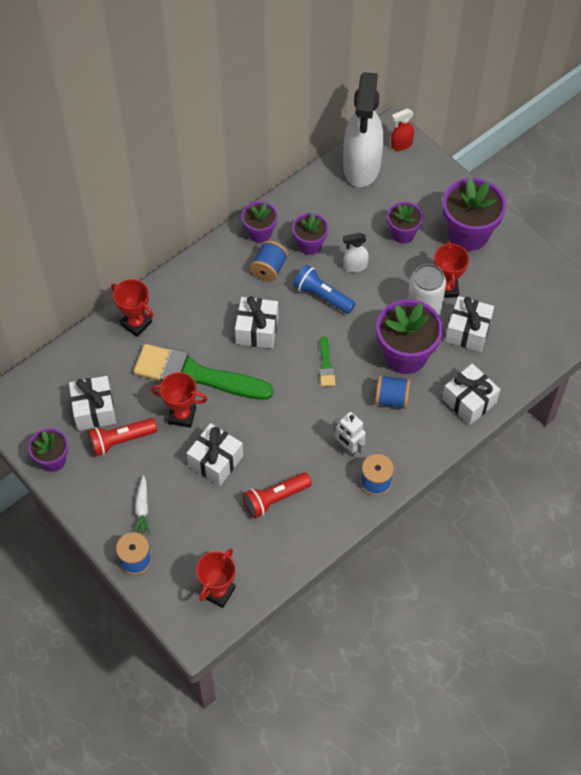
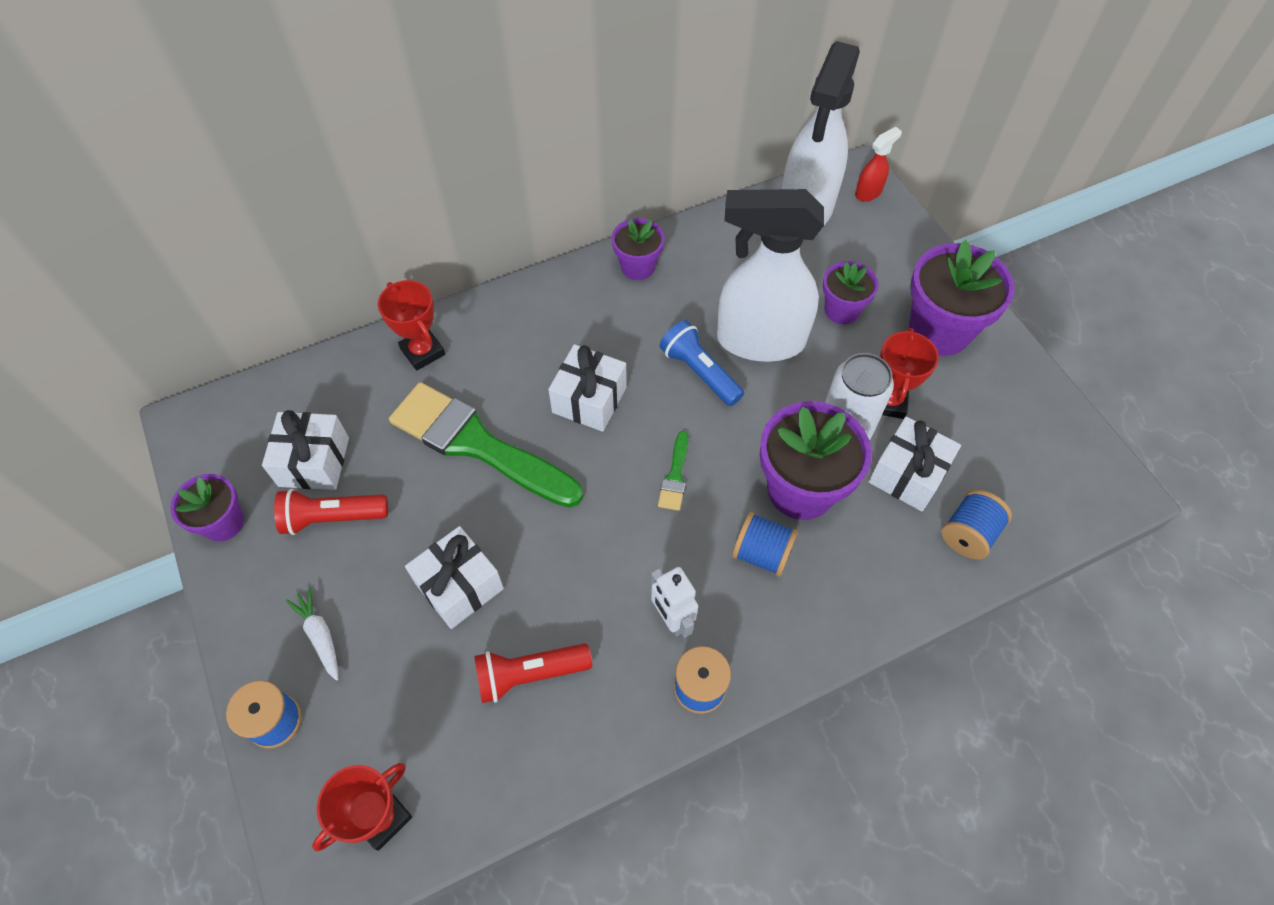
camera: 15 degrees right, 0 degrees up
white carrot [134,475,150,534] -> white carrot turned 135 degrees clockwise [286,587,338,681]
red trophy [151,372,207,428] -> none
blue spool [250,240,288,282] -> blue spool moved to [941,489,1012,560]
purple flower pot [292,213,328,255] -> none
white spray bottle [343,233,369,272] -> white spray bottle [717,189,824,362], size x2.46
red spray bottle [391,109,414,151] -> red spray bottle turned 150 degrees clockwise [855,127,902,202]
white gift [442,363,500,425] -> none

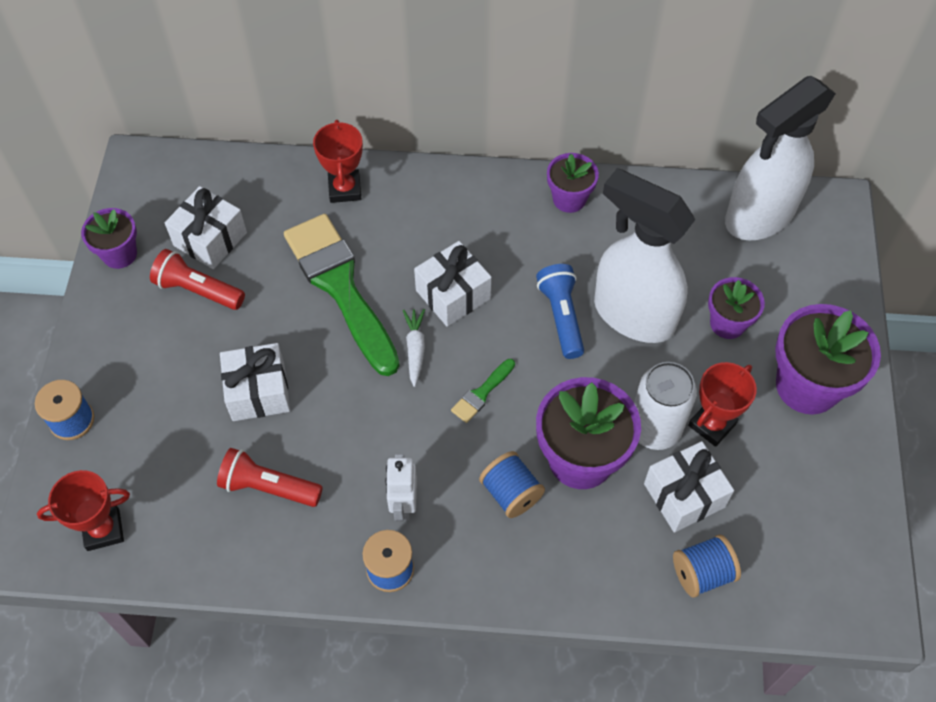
camera: 30 degrees right, 0 degrees up
white carrot [286,587,338,681] -> white carrot moved to [403,309,425,387]
red spray bottle [855,127,902,202] -> none

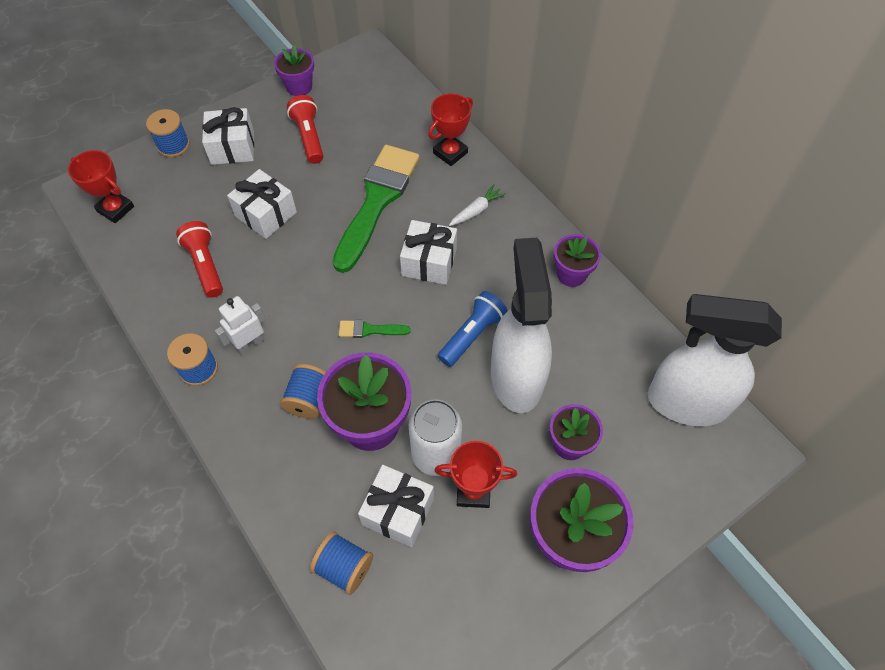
camera: 50 degrees right, 0 degrees up
white gift [165,186,247,269] -> white gift moved to [202,107,254,165]
white carrot [403,309,425,387] -> white carrot moved to [449,184,506,226]

